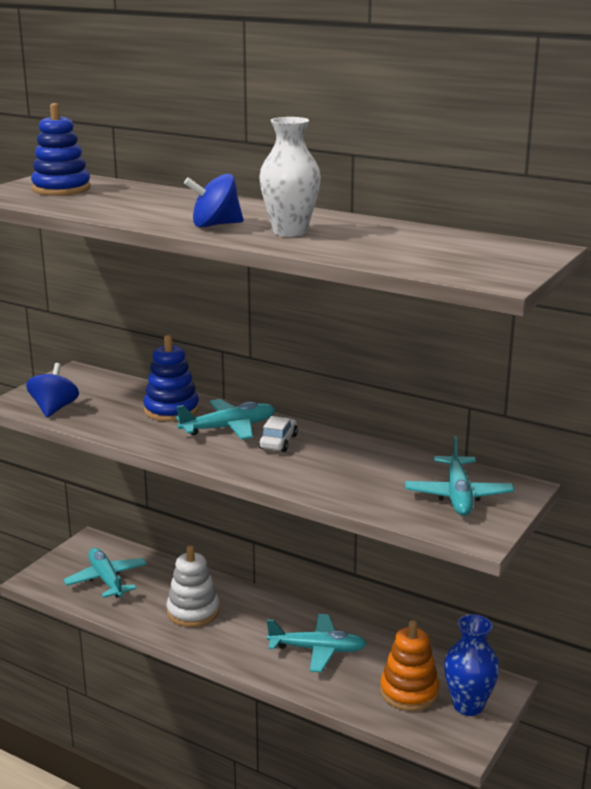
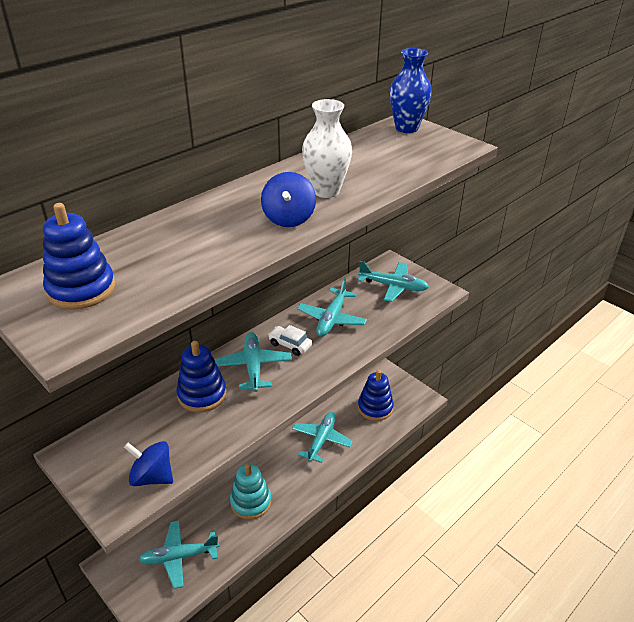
camera: 75 degrees left, 15 degrees up
white stacking toy [166,545,219,627] -> turquoise stacking toy [230,463,271,520]
orange stacking toy [380,620,439,711] -> blue stacking toy [358,370,394,421]
blue vase [444,614,500,716] -> blue vase moved to [390,48,432,133]
none -> turquoise plane [297,278,367,337]

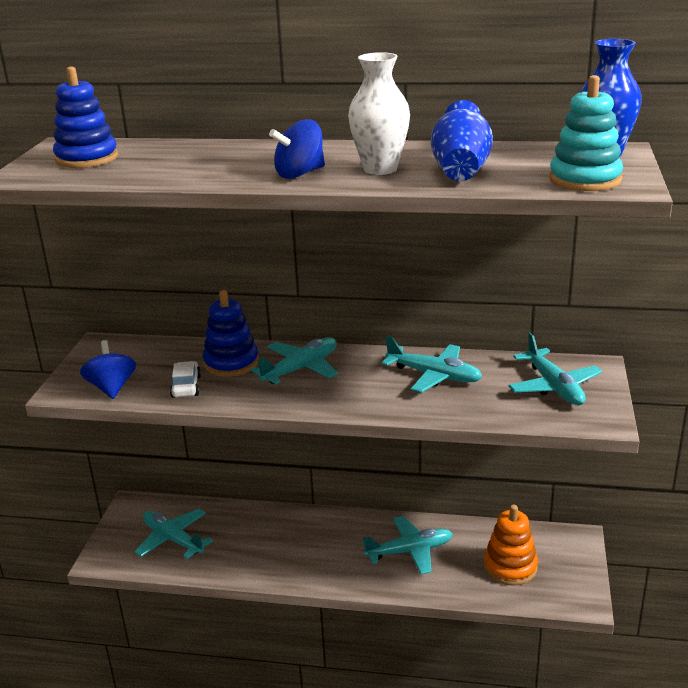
camera: 55 degrees right, 10 degrees down
turquoise stacking toy [230,463,271,520] -> turquoise stacking toy moved to [549,75,623,191]
white car [268,325,312,356] -> white car moved to [170,361,201,398]
turquoise plane [297,278,367,337] -> turquoise plane turned 135 degrees counterclockwise [382,336,482,393]
blue stacking toy [358,370,394,421] -> orange stacking toy [484,505,538,586]
none -> blue vase [431,100,493,181]

